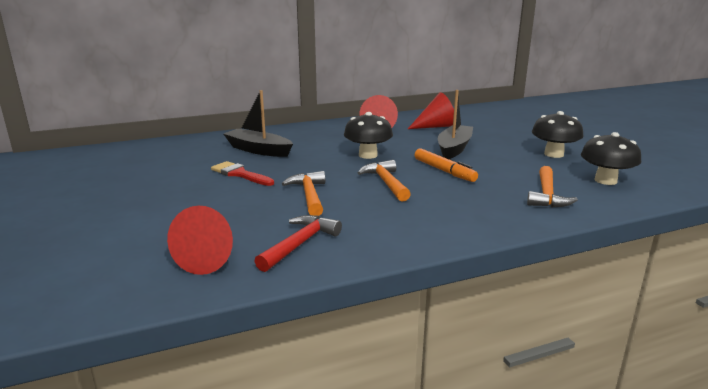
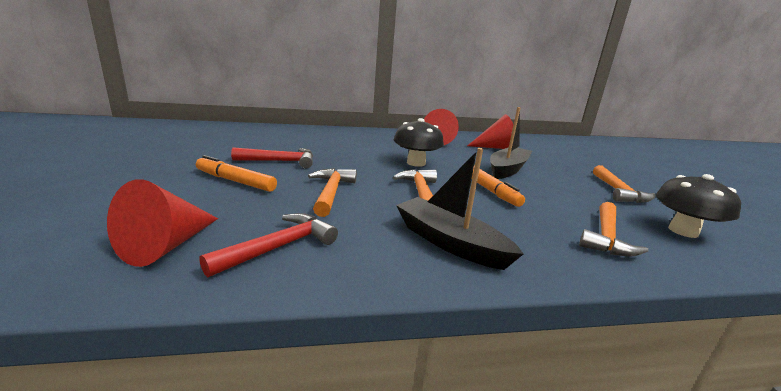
camera: 10 degrees right, 0 degrees up
red brush [211,161,274,186] -> red hammer [231,147,313,168]
black boat [224,90,293,157] -> black boat moved to [396,148,524,270]
black mushroom [532,111,584,158] -> orange hammer [593,165,656,203]
none -> orange marker [196,155,277,192]

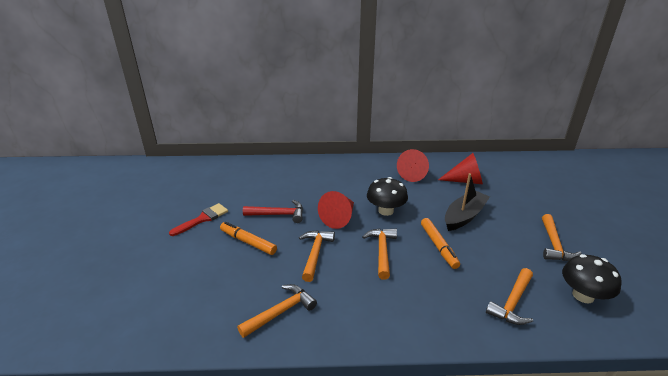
camera: 10 degrees right, 10 degrees up
red cone [107,179,218,267] -> red cone moved to [318,191,354,229]
red hammer [199,213,338,278] -> orange hammer [237,284,317,338]
black boat [396,148,524,270] -> none
none -> red brush [169,203,228,236]

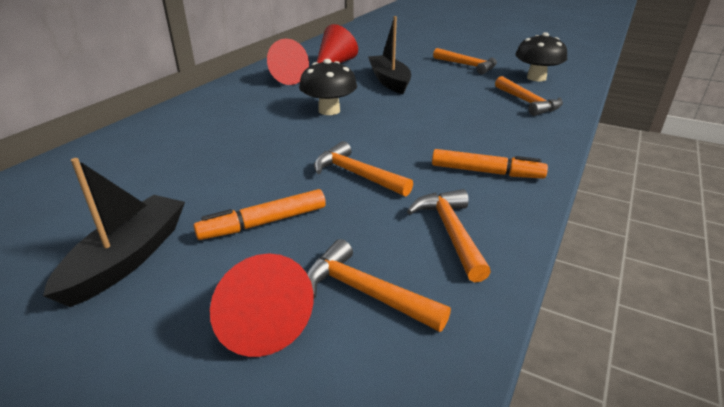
camera: 60 degrees left, 0 degrees up
red brush [169,203,228,236] -> black boat [43,158,185,307]
red hammer [243,200,303,223] -> none
red cone [318,191,354,229] -> red cone moved to [210,254,314,357]
orange hammer [362,229,397,280] -> orange hammer moved to [307,239,451,332]
orange marker [421,218,460,269] -> orange marker moved to [432,149,548,179]

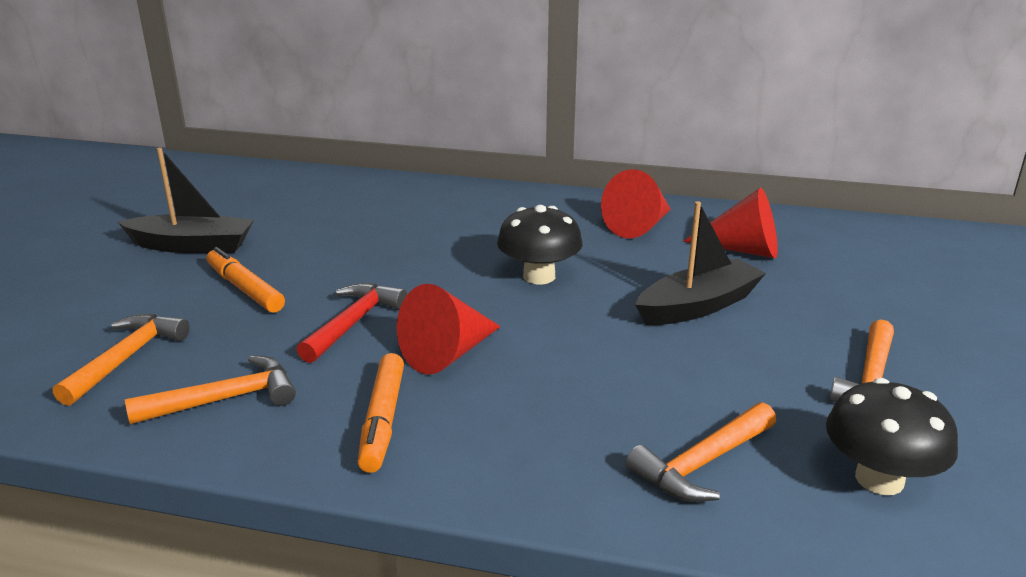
camera: 75 degrees right, 5 degrees down
red cone [210,254,314,357] -> red cone moved to [397,284,501,374]
orange hammer [314,141,413,196] -> red hammer [297,283,407,363]

